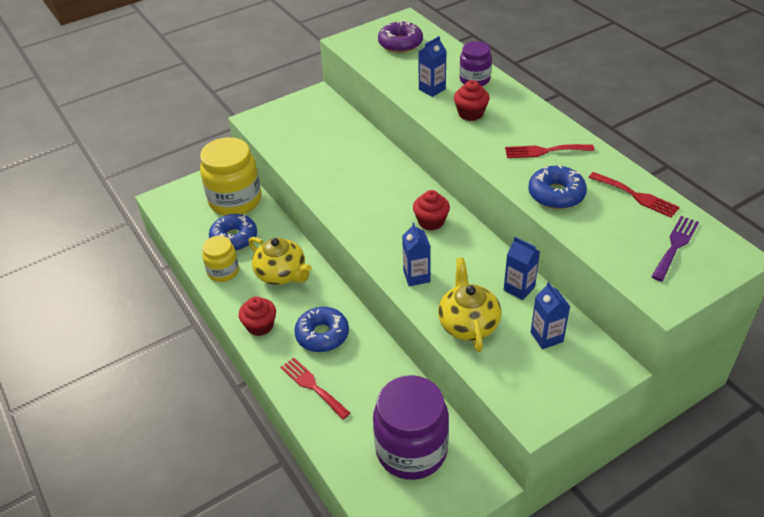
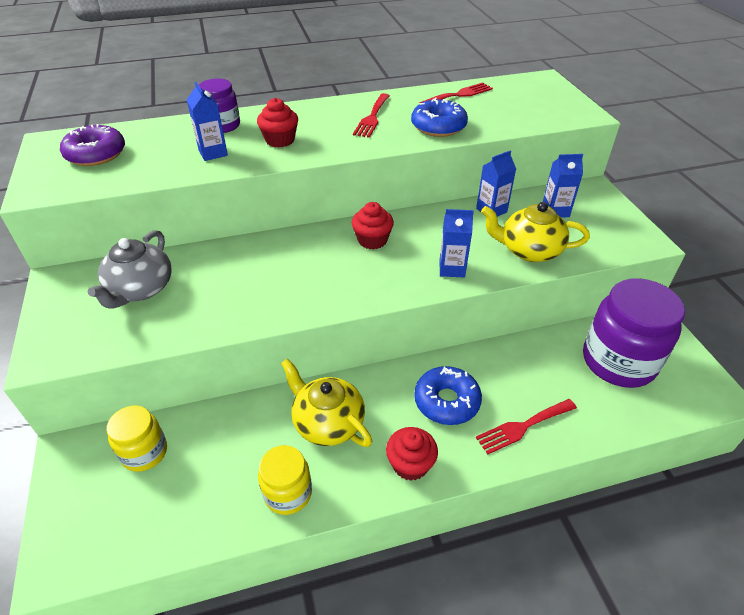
camera: 75 degrees left, 0 degrees up
yellow jar [200,137,261,216] -> yellow jar [106,406,167,472], size x0.55
blue donut [209,214,257,251] -> none
yellow teapot [248,237,312,285] -> yellow teapot turned 105 degrees counterclockwise [281,358,372,447]
purple fork [651,216,699,282] -> none
none -> grey teapot [87,230,172,309]

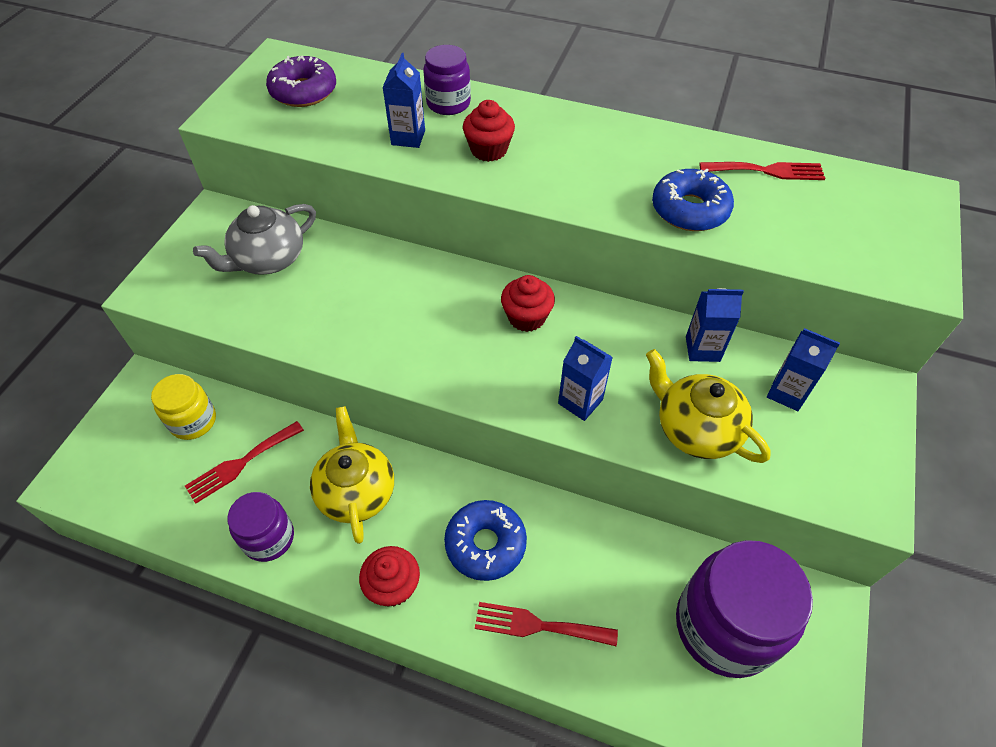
camera: 35 degrees right, 10 degrees up
yellow jar [258,445,312,515] -> purple jar [227,492,294,562]
red fork [353,93,390,138] -> red fork moved to [185,421,304,504]

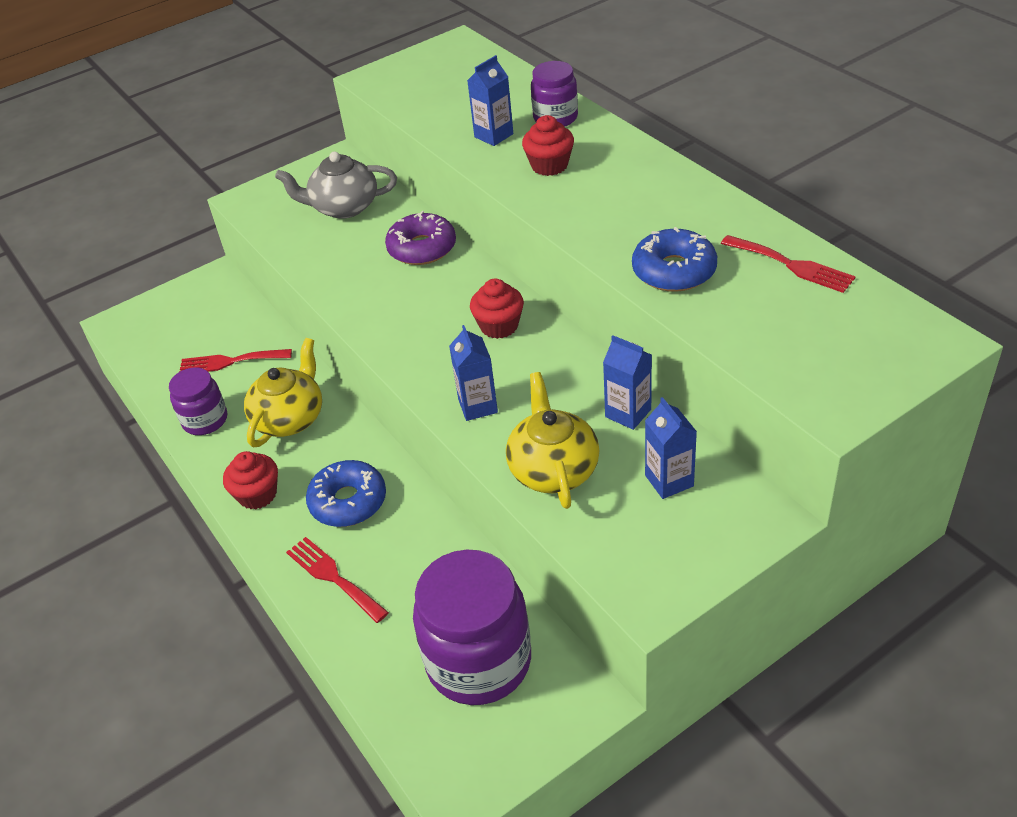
camera: 40 degrees right, 10 degrees down
yellow jar [151,374,216,440] -> none
purple donut [266,56,336,107] -> purple donut moved to [385,211,456,265]

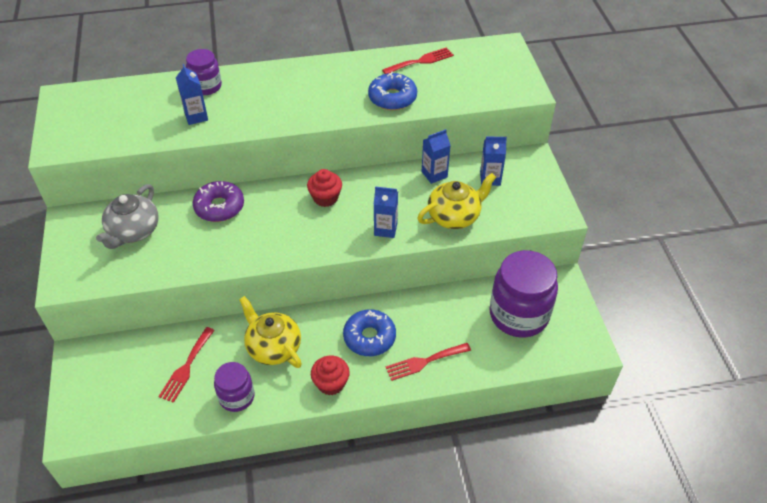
camera: 70 degrees left, 5 degrees up
yellow teapot [506,372,600,509] -> yellow teapot turned 135 degrees clockwise [417,173,497,229]
red cupcake [522,115,574,176] -> none

